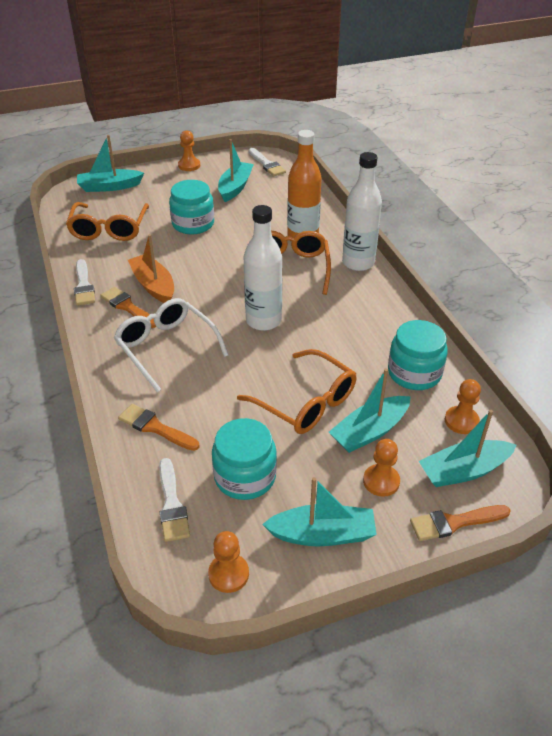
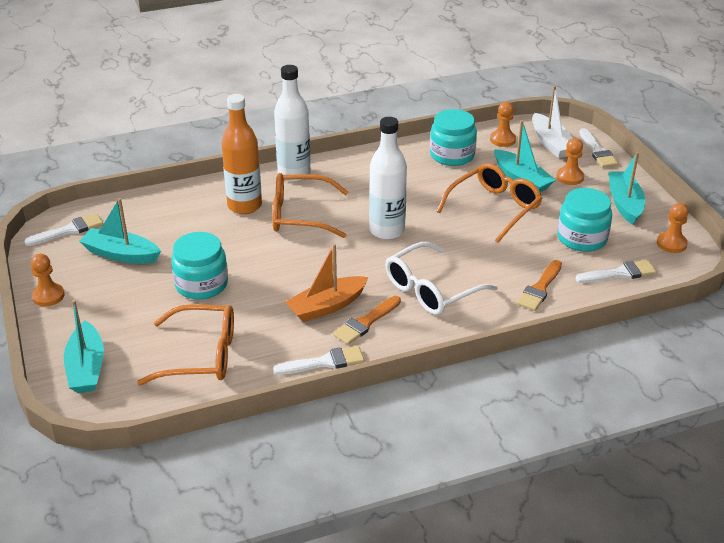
camera: 90 degrees left, 5 degrees down
orange brush [410,505,511,541] -> white brush [579,128,618,168]
turquoise boat [419,410,516,487] -> white boat [532,86,572,158]

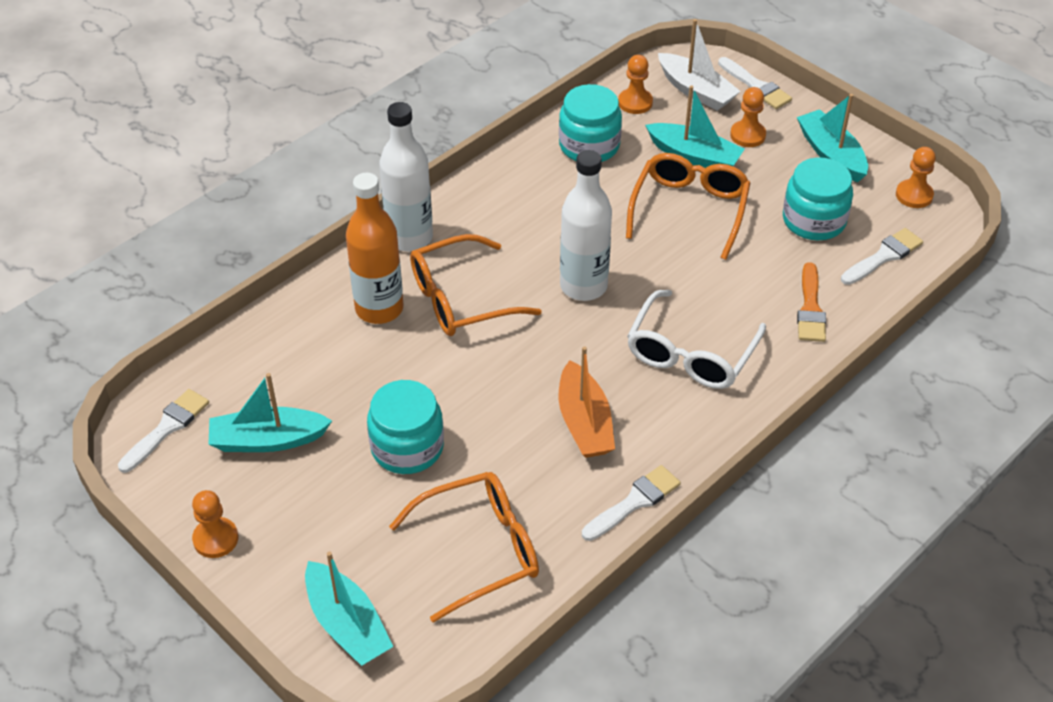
camera: 25 degrees left, 10 degrees up
orange boat [285,243,369,322] -> orange boat turned 45 degrees counterclockwise [559,346,615,458]
orange brush [333,296,401,345] -> none

